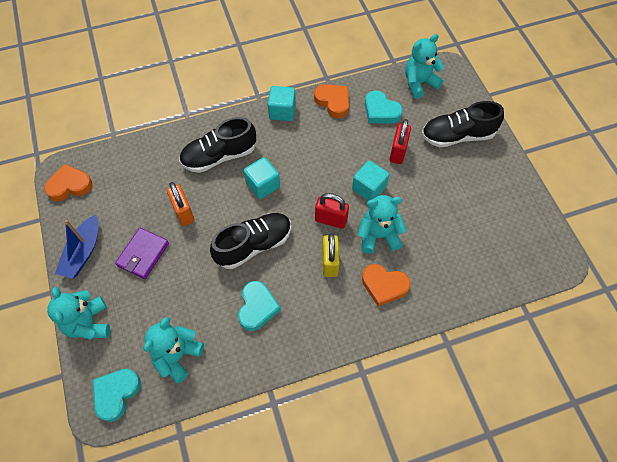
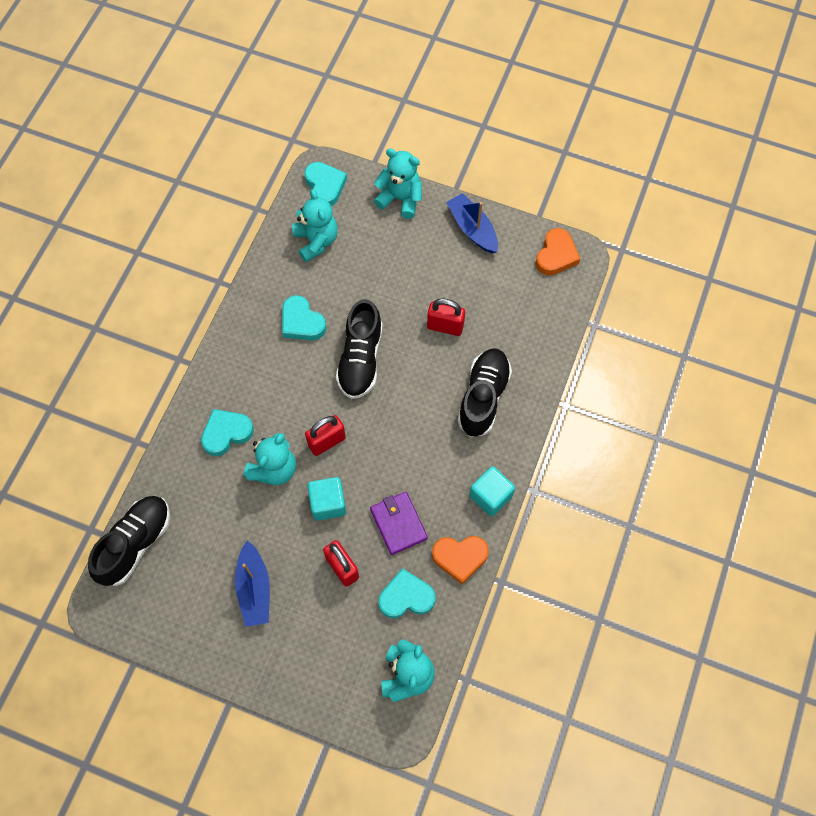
camera: 130 degrees right, 5 degrees up
purple wallet [115,228,169,279] -> purple wallet moved to [370,492,428,555]
orange padlock [167,182,195,226] -> red padlock [427,298,465,336]
turquoise cube [244,157,280,199] -> none
yellow padlock [322,233,340,277] -> none
orange heart [362,264,411,307] -> turquoise heart [201,409,254,456]
black shoe [422,101,504,147] -> black shoe moved to [88,496,170,586]
none -> blue boat [235,540,270,627]

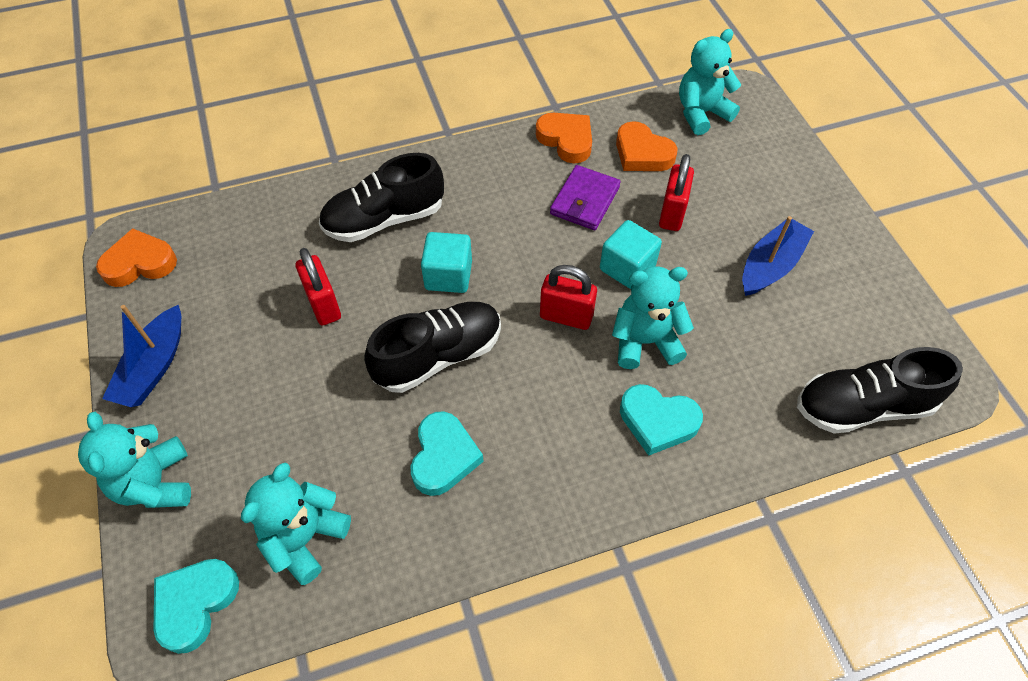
camera: 130 degrees left, 10 degrees down
turquoise heart [378,568,436,619] -> orange heart [616,121,678,171]
turquoise cube [469,466,515,516] -> turquoise cube moved to [421,232,472,293]

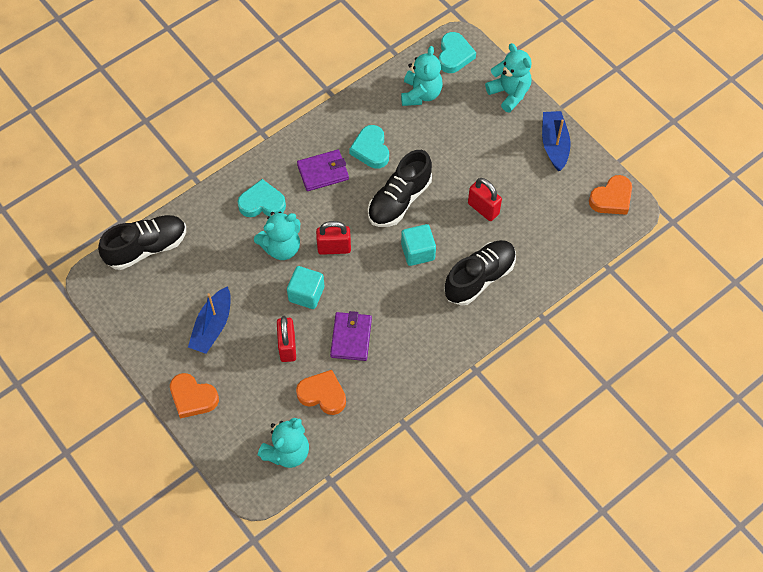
camera: 160 degrees right, 5 degrees up
orange heart [536,113,592,164] -> orange heart moved to [170,373,219,419]
none -> purple wallet [297,150,349,191]

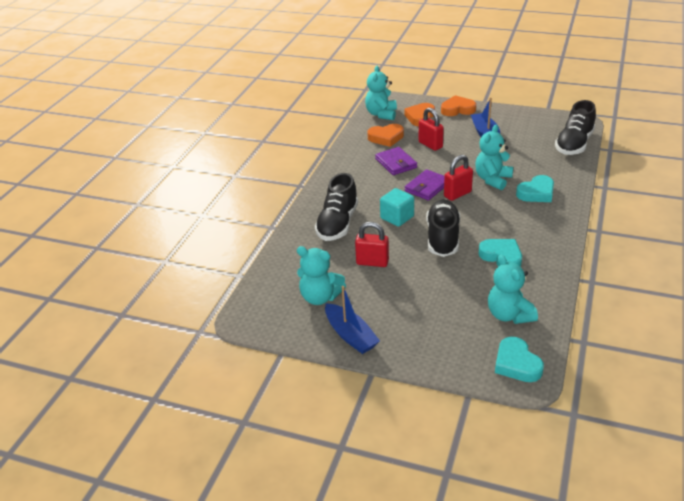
camera: 150 degrees right, 25 degrees down
turquoise cube [287,266,324,309] -> none
purple wallet [297,150,349,191] -> purple wallet moved to [405,169,444,200]
turquoise teddy bear [485,43,532,113] -> turquoise teddy bear moved to [297,246,346,305]
orange heart [589,175,632,215] -> orange heart moved to [404,103,435,127]

